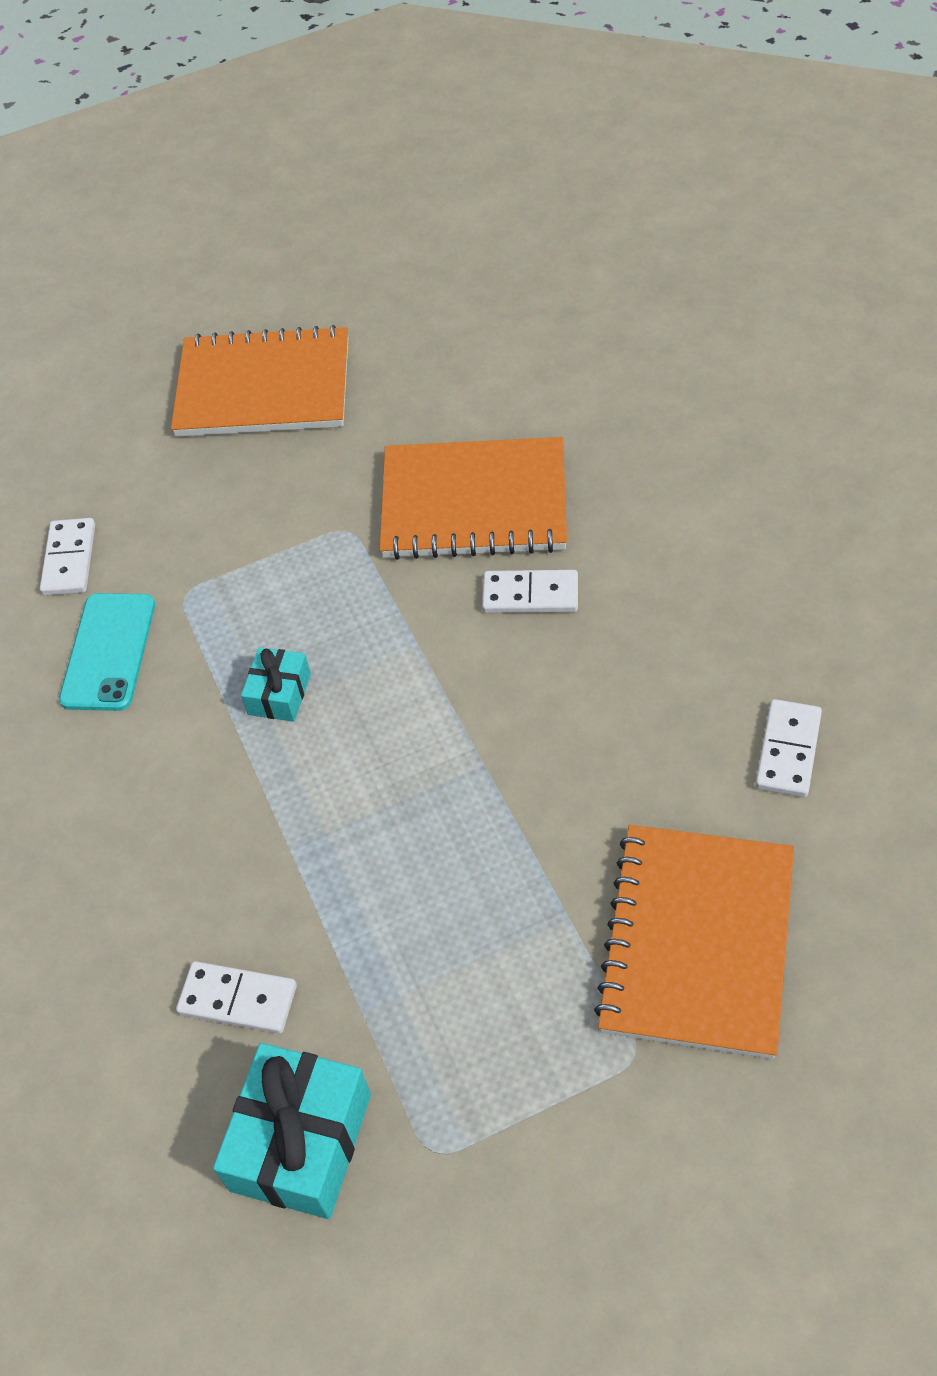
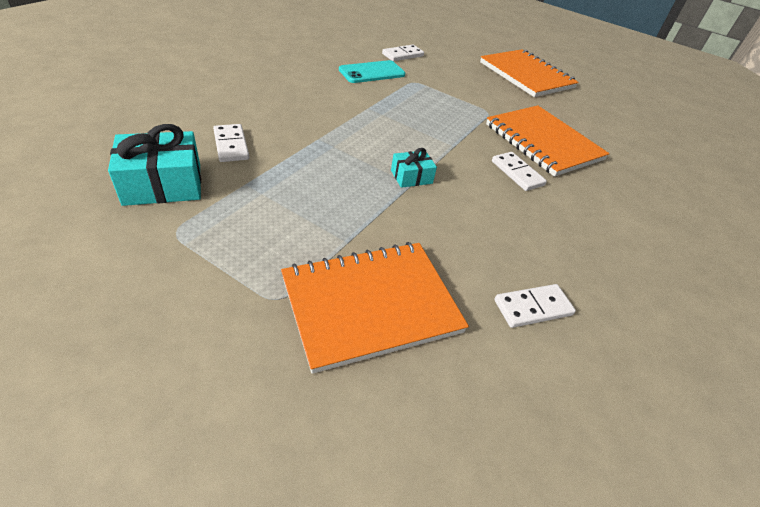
camera: 45 degrees right, 10 degrees down
turquoise gift [241,647,311,722] -> turquoise gift moved to [391,148,437,188]

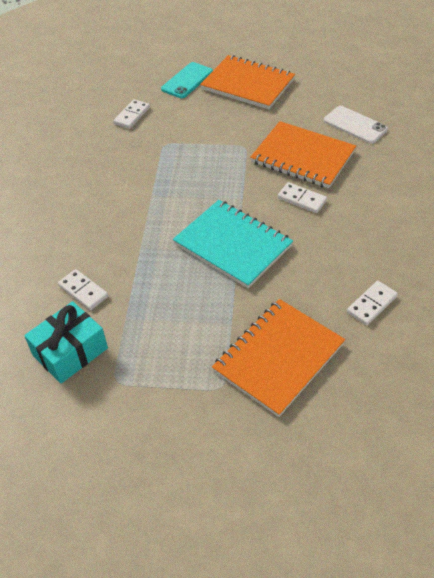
camera: 20 degrees left, 5 degrees up
turquoise phone [339,60,405,83] -> turquoise phone moved to [161,62,213,98]
turquoise gift [391,148,437,188] -> turquoise notebook [173,200,293,288]
none -> white phone [324,106,388,144]

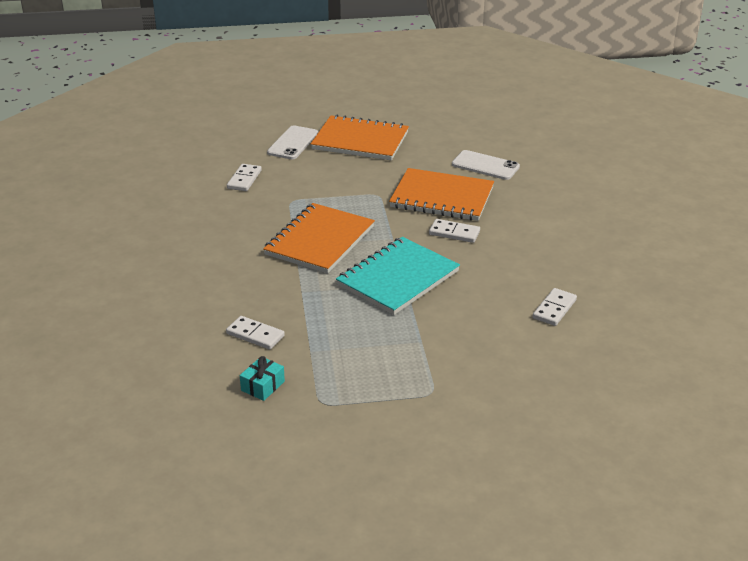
camera: 15 degrees left, 15 degrees down
turquoise gift [24,301,108,384] -> turquoise gift [240,356,285,401], size x0.55
turquoise phone [161,62,213,98] -> white phone [267,125,318,159]
turquoise notebook [173,200,293,288] -> turquoise notebook turned 75 degrees counterclockwise [336,237,460,315]
orange notebook [212,299,345,417] -> orange notebook moved to [263,203,375,274]

